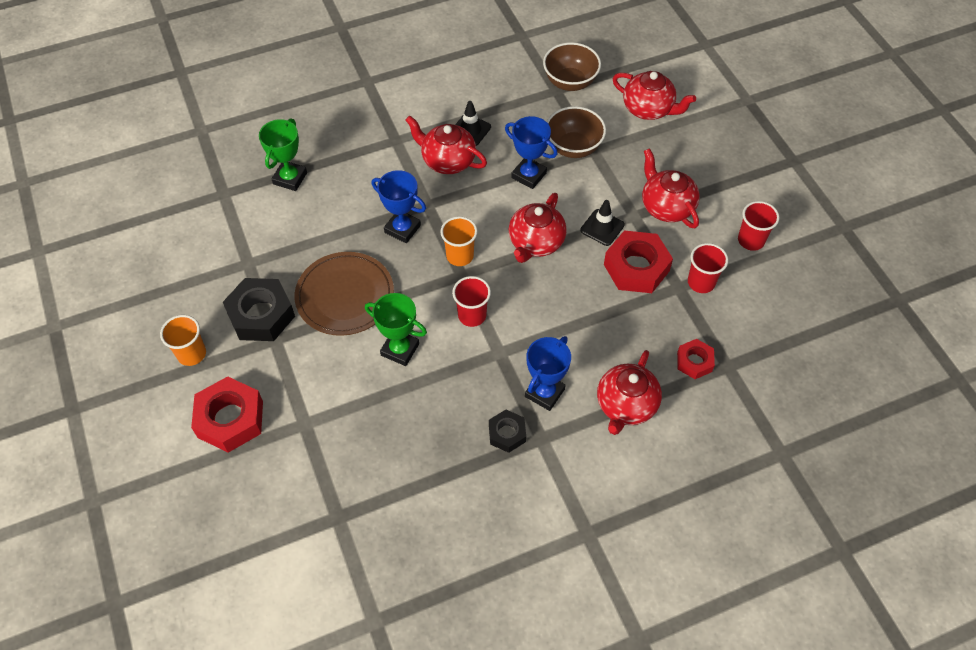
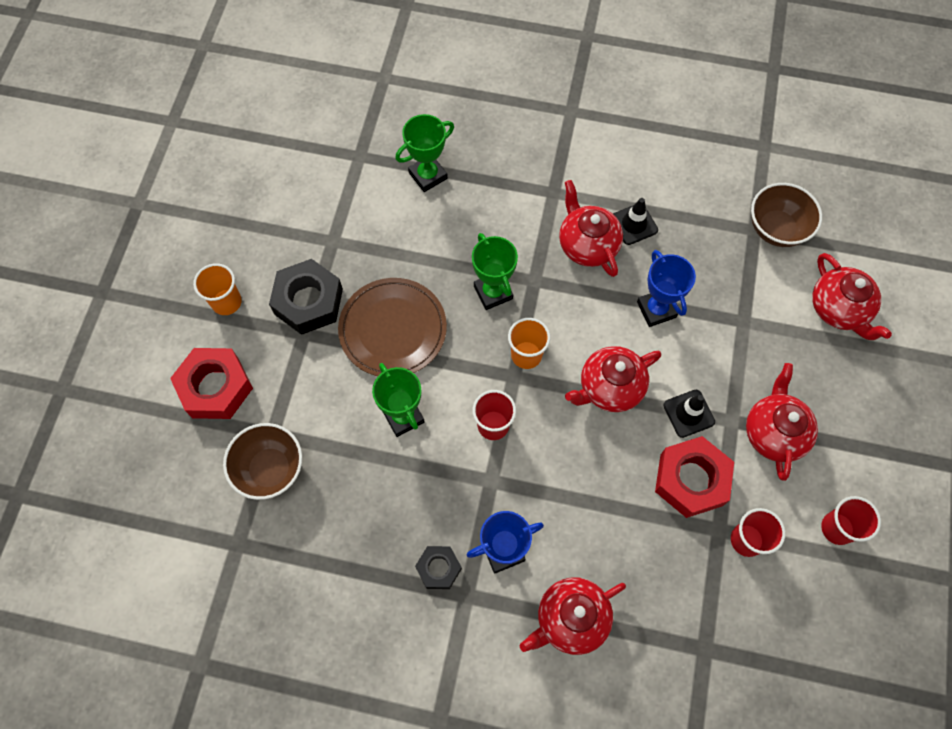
camera: 35 degrees right, 10 degrees up
blue trophy [371,170,426,243] -> green trophy [472,233,518,310]
brown bowl [547,106,606,158] -> brown bowl moved to [223,423,302,500]
red nut [677,339,715,379] -> none

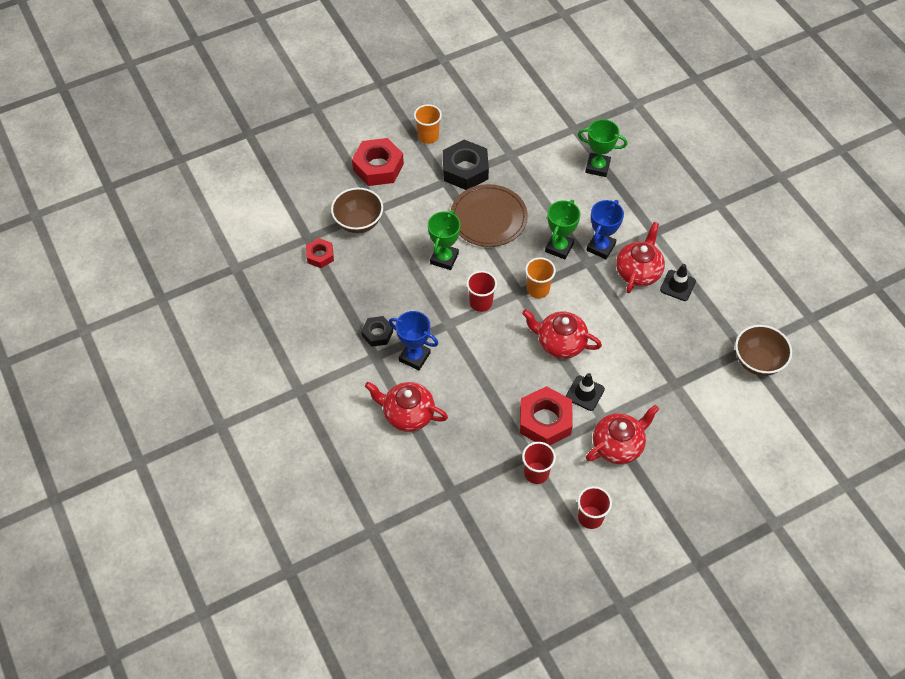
camera: 50 degrees right, 10 degrees down
blue trophy [637,250,696,327] -> blue trophy moved to [586,200,624,259]
red teapot [812,253,892,340] -> none
none -> red nut [306,238,334,268]

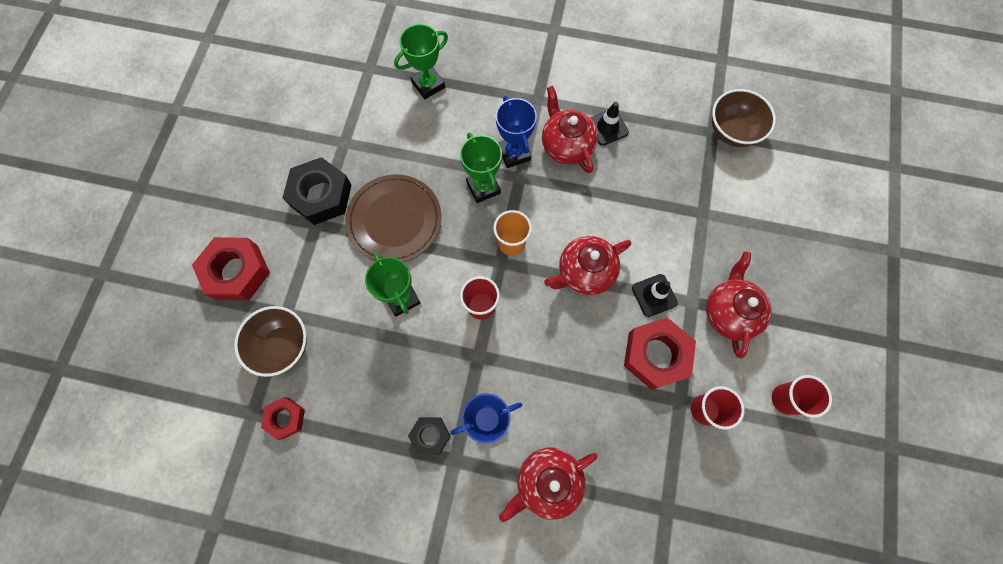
camera: 50 degrees left, 15 degrees up
orange cup [414,104,442,144] -> none

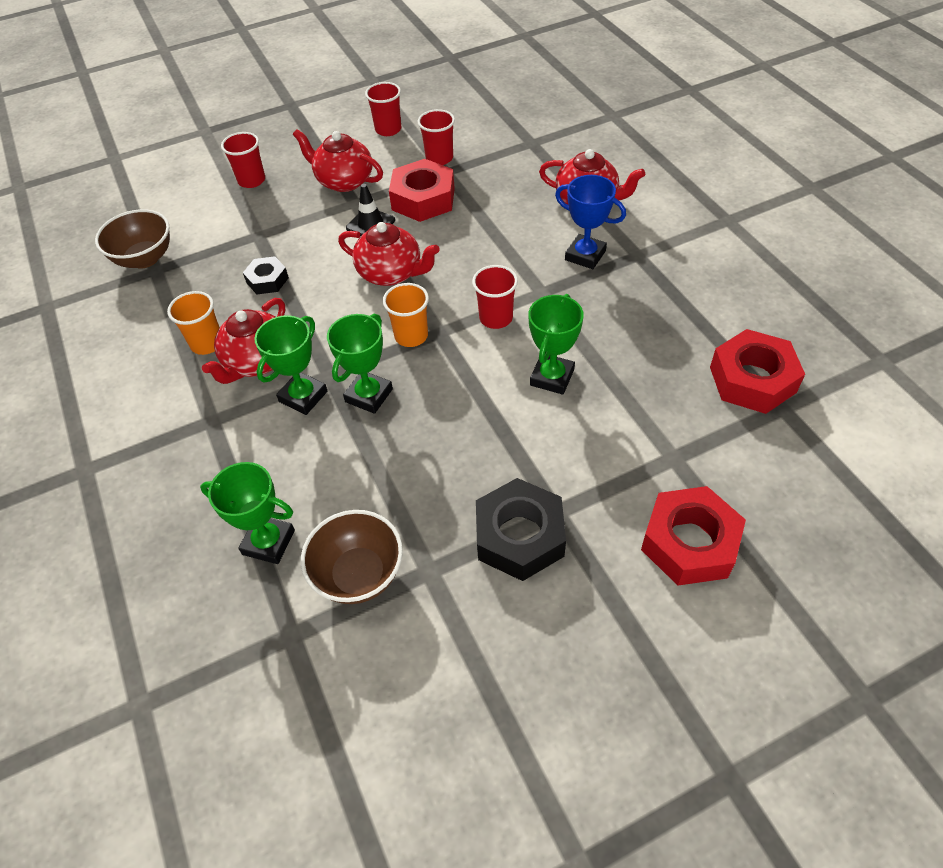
camera: 125 degrees left, 20 degrees down
brown bowl [234,306,307,377] -> brown bowl moved to [301,510,403,604]
red nut [261,397,305,440] -> red nut [710,329,805,414], size x1.77
brown plate [345,174,442,262] -> none
black nut [408,417,451,455] -> black nut moved to [243,256,289,294]
blue trophy [496,96,537,168] -> green trophy [254,315,327,415]
black traffic cone [590,102,629,146] -> orange cup [167,291,220,355]
red teapot [706,252,772,358] -> red teapot turned 60 degrees clockwise [293,129,383,192]
none -> red cup [221,132,265,188]

